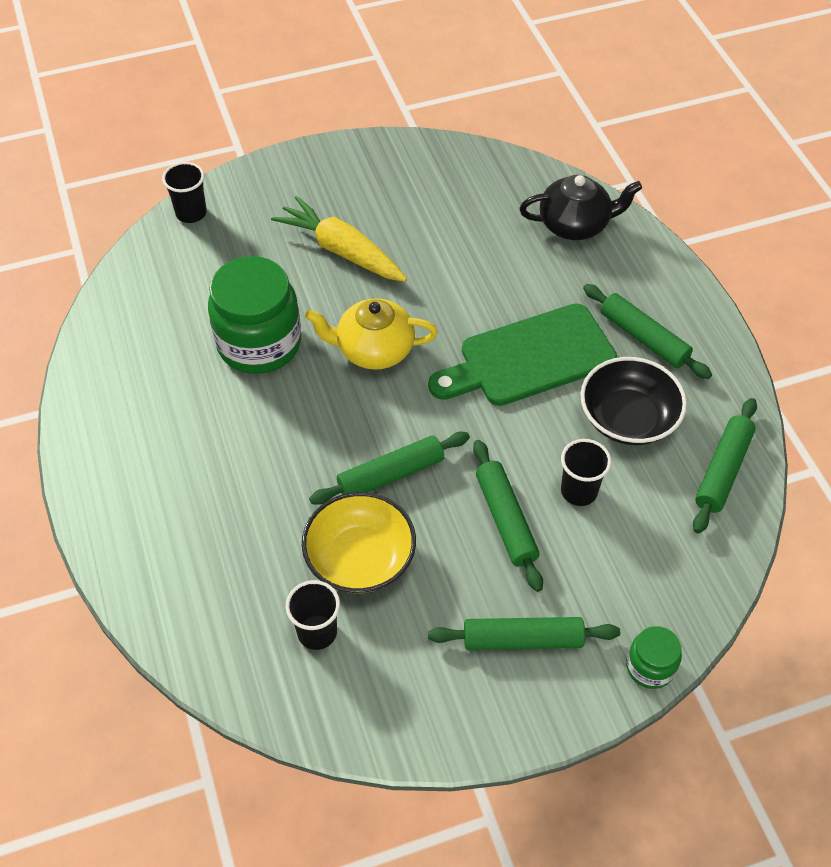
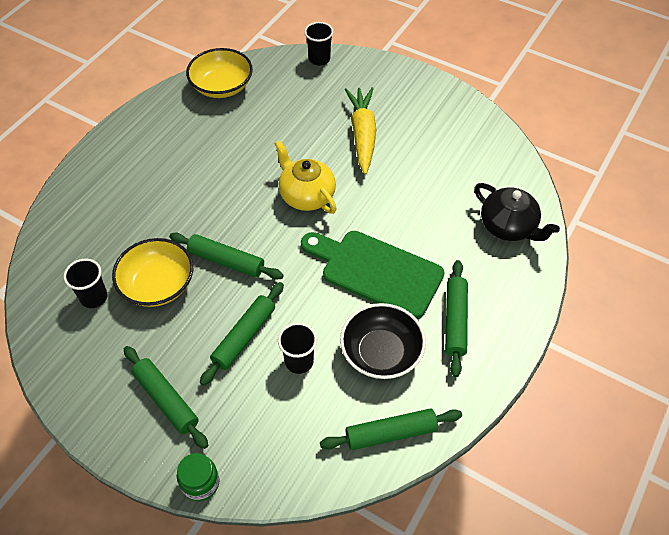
camera: 50 degrees right, 0 degrees up
green jar [208,256,301,374] -> none
none -> yellow bowl [186,48,253,98]

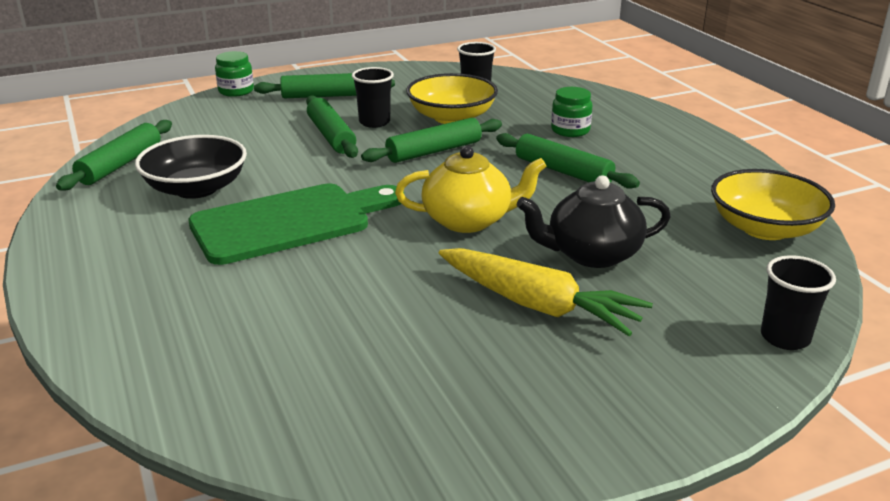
camera: 125 degrees right, 25 degrees down
black cup [278,323,317,374] -> black cup moved to [352,67,394,128]
green rolling pin [445,260,468,377] -> green rolling pin moved to [496,133,640,189]
black teapot [474,183,560,241] -> black teapot moved to [517,175,671,268]
none -> green jar [551,87,592,137]

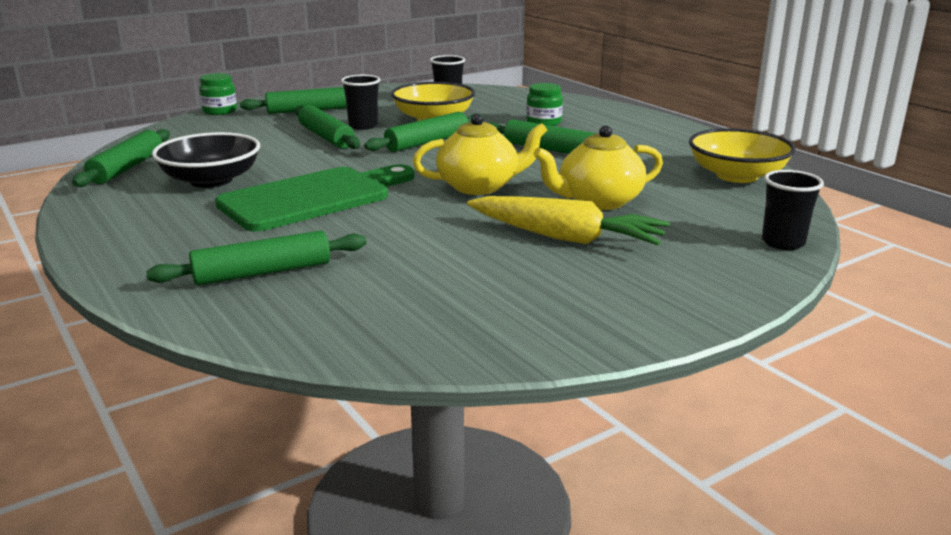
camera: 10 degrees left, 5 degrees down
black teapot [517,175,671,268] -> yellow teapot [533,125,663,210]
none -> green rolling pin [146,231,367,285]

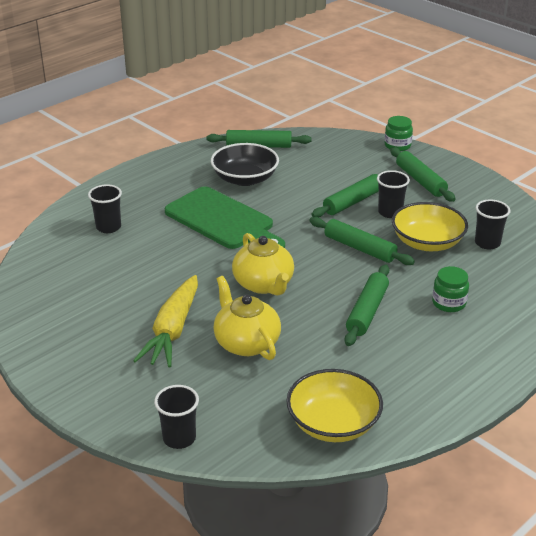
camera: 80 degrees right, 10 degrees up
green rolling pin [146,231,367,285] -> black cup [88,184,122,233]

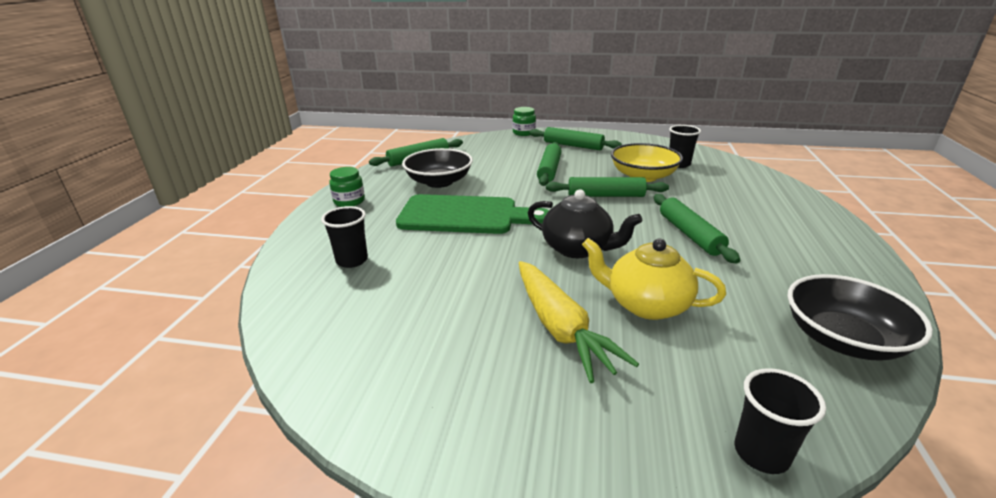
camera: 35 degrees left, 5 degrees down
yellow teapot [232,233,294,295] -> black teapot [528,189,642,258]
yellow bowl [286,369,383,442] -> black bowl [788,274,933,361]
black cup [377,170,410,218] -> none
green jar [432,266,469,312] -> green jar moved to [329,167,365,207]

